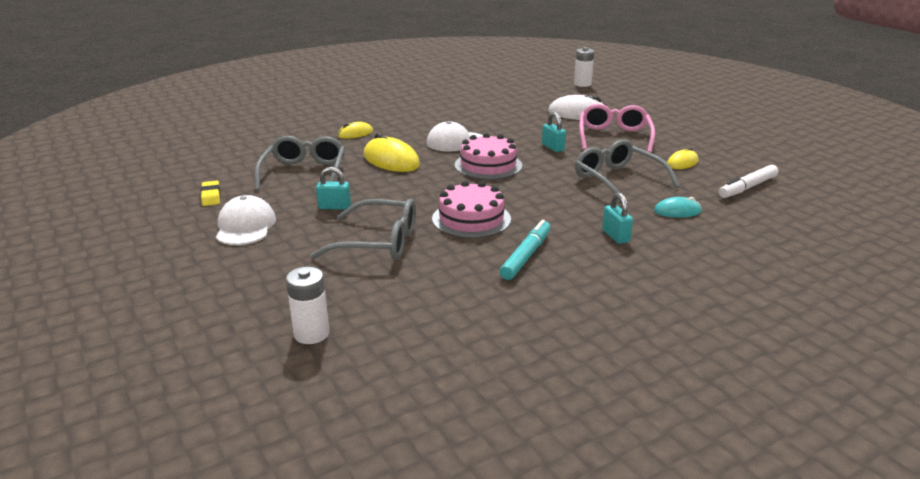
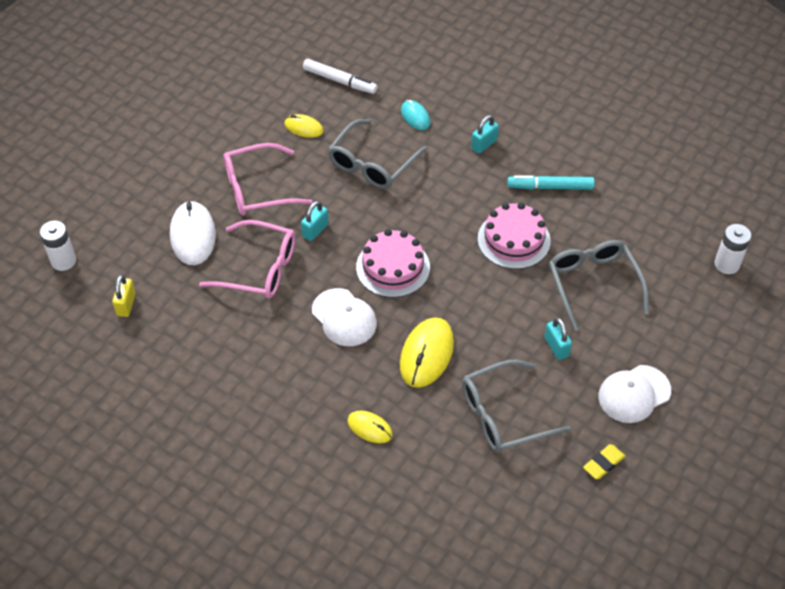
camera: 115 degrees left, 25 degrees up
none -> yellow padlock [112,274,136,317]
none -> pink glasses [199,220,295,299]

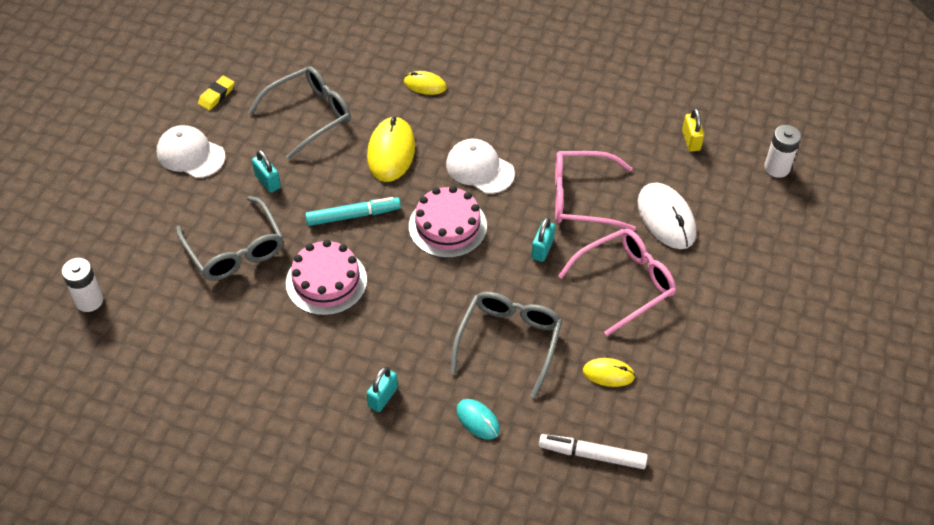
camera: 165 degrees right, 0 degrees up
turquoise marker [507,175,595,190] -> turquoise marker moved to [305,197,401,226]
white cap [598,365,671,423] -> white cap turned 105 degrees counterclockwise [157,125,225,178]

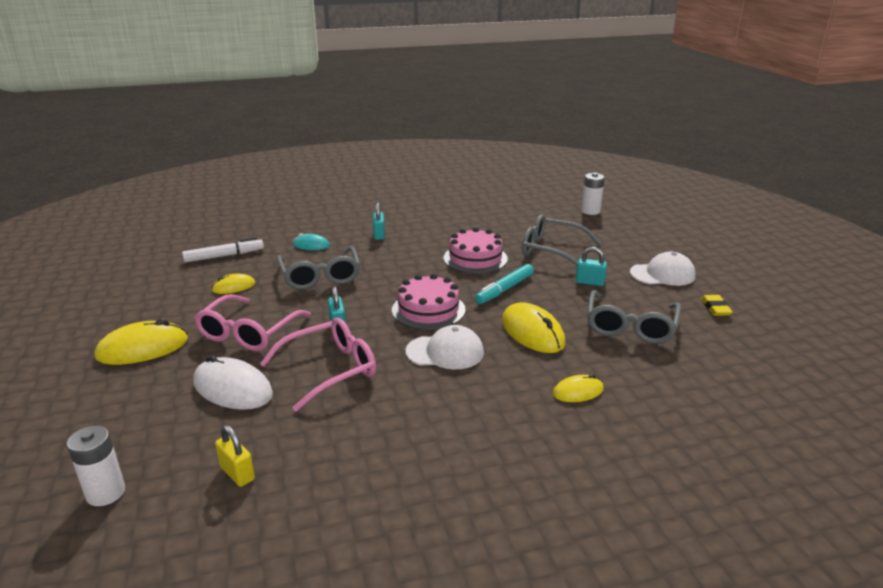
camera: 145 degrees right, 25 degrees down
none -> yellow mouse [94,319,188,365]

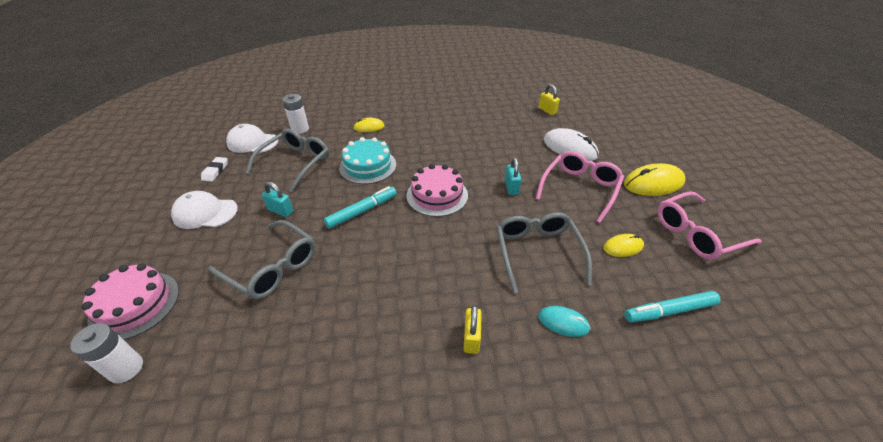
camera: 170 degrees left, 15 degrees up
white battery [67,426,125,506] -> white battery moved to [282,94,309,134]
white marker [182,237,264,263] -> turquoise marker [625,291,720,322]
pink glasses [260,317,376,411] -> pink glasses moved to [657,191,762,260]
turquoise padlock [373,202,385,240] -> yellow padlock [464,305,482,354]
white cap [406,325,484,370] -> white cap moved to [226,124,278,153]
pink cake [444,227,508,274] -> pink cake moved to [82,263,179,340]
yellow mouse [502,302,565,353] -> turquoise cake [339,137,396,184]
yellow eraser [701,295,733,316] -> white eraser [201,157,228,182]

